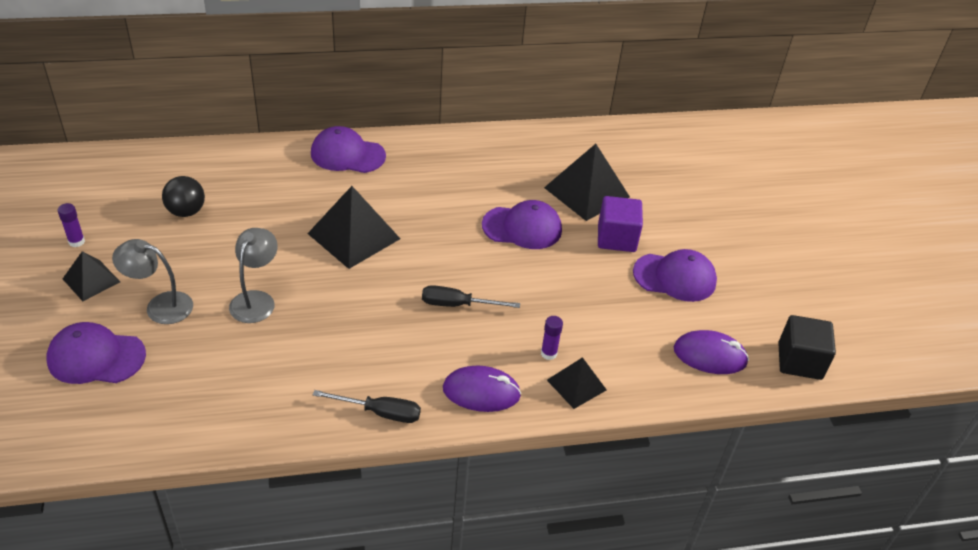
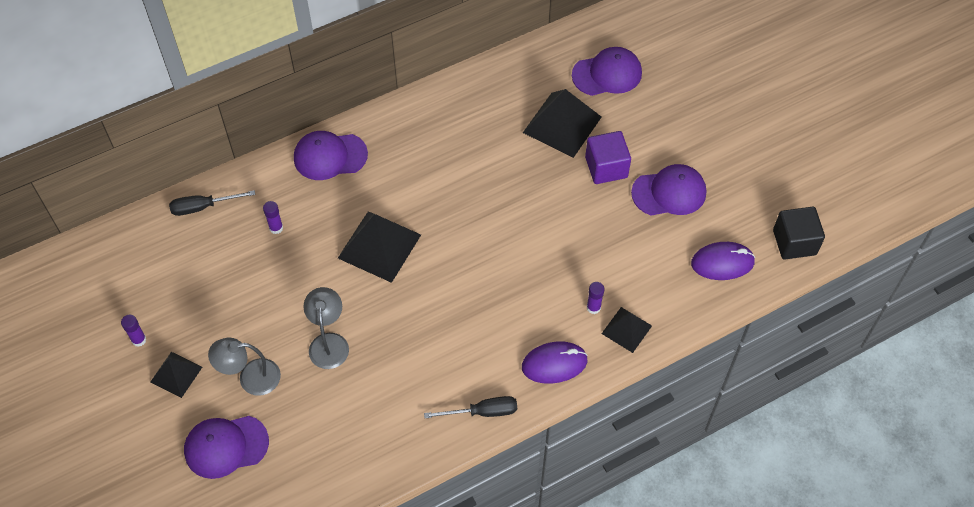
camera: 15 degrees left, 15 degrees up
black ball [162,176,205,217] -> none
black screwdriver [422,285,520,308] -> black screwdriver moved to [169,190,255,216]
purple cap [482,200,562,249] -> purple cap moved to [572,47,642,96]
none -> purple glue stick [263,201,283,234]

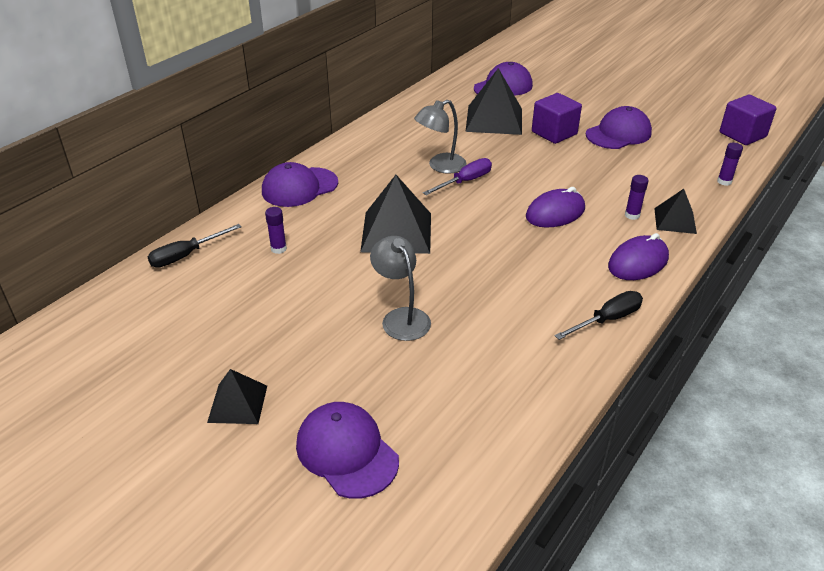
camera: 25 degrees left, 20 degrees down
purple glue stick [121,315,146,347] -> purple glue stick moved to [717,143,743,186]
purple cap [184,416,269,479] -> purple cap turned 90 degrees clockwise [296,402,399,499]
grey lamp [208,338,281,395] -> grey lamp moved to [414,100,466,174]
purple mouse [691,242,755,280] -> purple mouse moved to [526,187,585,228]
black cube [773,207,825,260] -> purple cube [720,95,776,145]
none -> purple screwdriver [423,158,492,195]

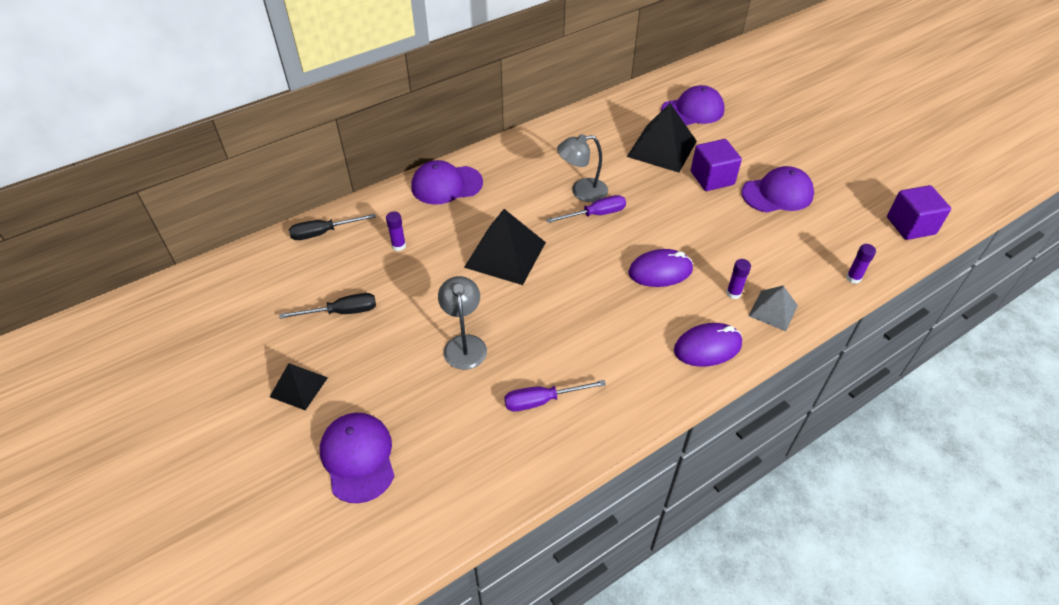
camera: 20 degrees right, 10 degrees up
black screwdriver [555,291,643,340] -> black screwdriver moved to [280,293,376,319]
black pyramid [654,189,697,234] -> grey pyramid [749,286,798,331]
none -> purple screwdriver [504,380,606,411]

